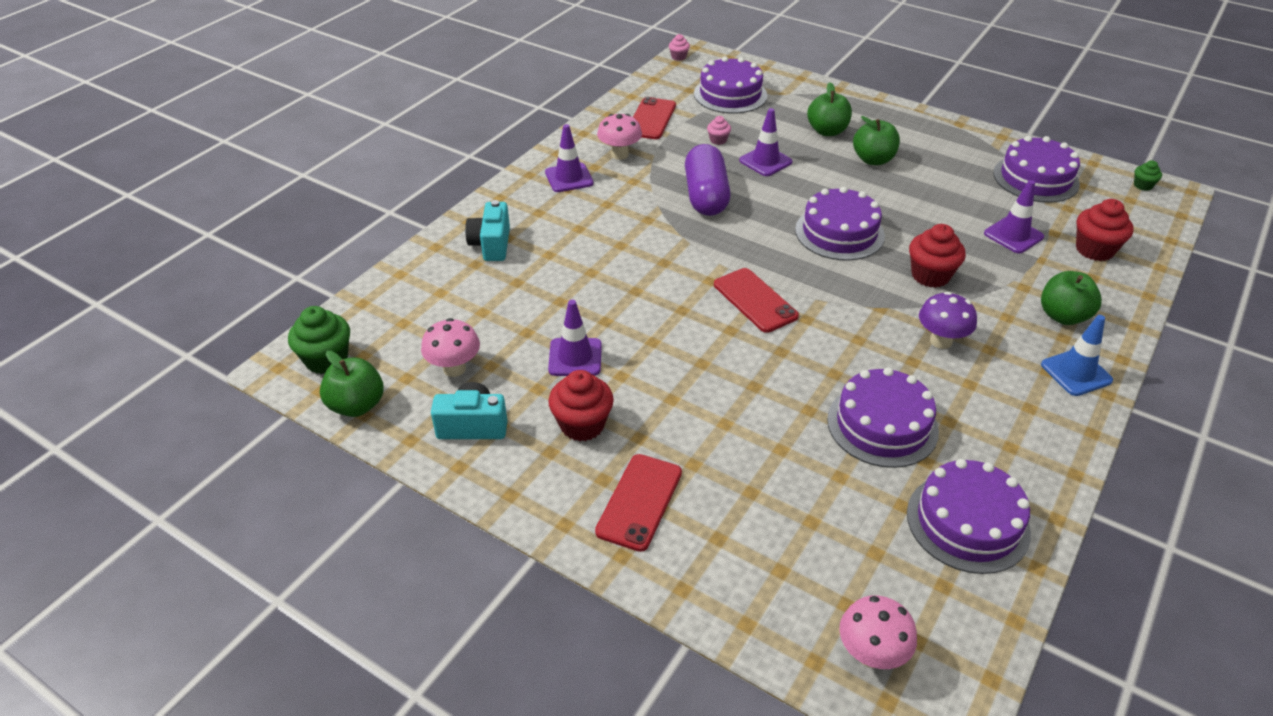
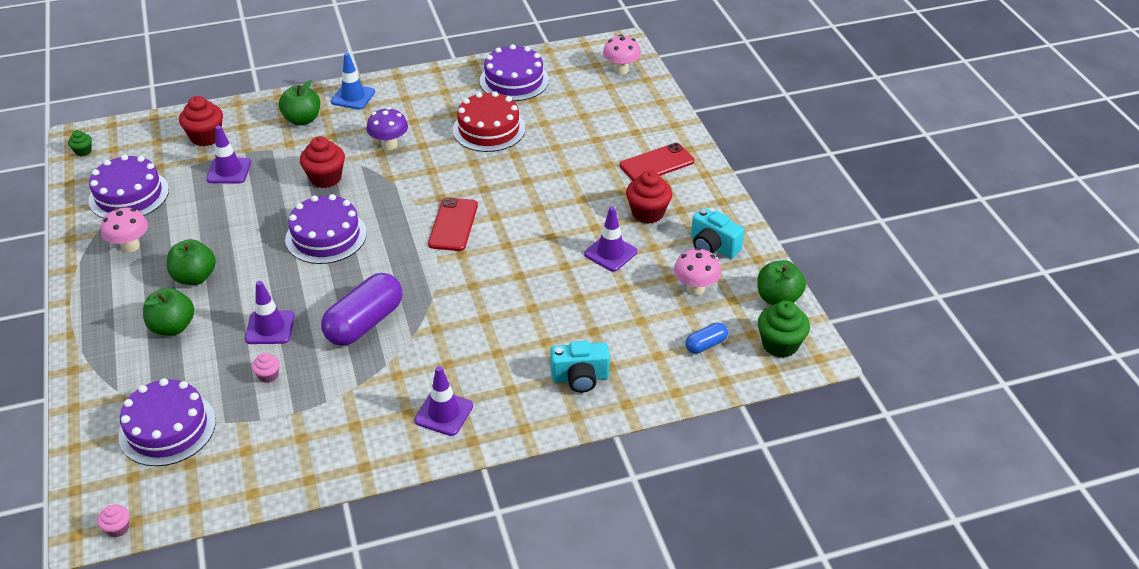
camera: 140 degrees left, 0 degrees up
turquoise camera [465,200,510,261] -> turquoise camera turned 45 degrees clockwise [550,341,610,393]
pink mushroom [597,114,642,160] -> pink mushroom moved to [101,207,148,253]
red phone [633,97,676,139] -> none
purple cake [827,367,939,468] -> red cake [453,91,525,152]
none -> blue capsule [685,323,728,354]

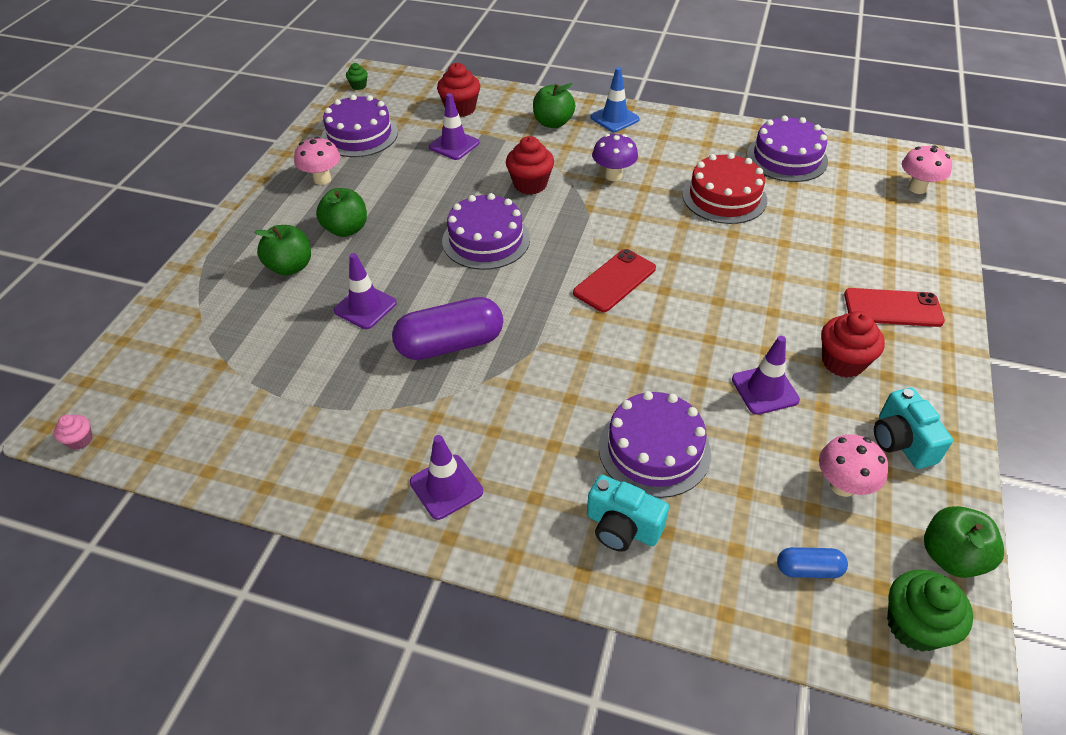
camera: 35 degrees right, 5 degrees up
purple cake [118,378,216,466] -> purple cake moved to [599,391,711,498]
pink cupcake [252,353,280,383] -> none

